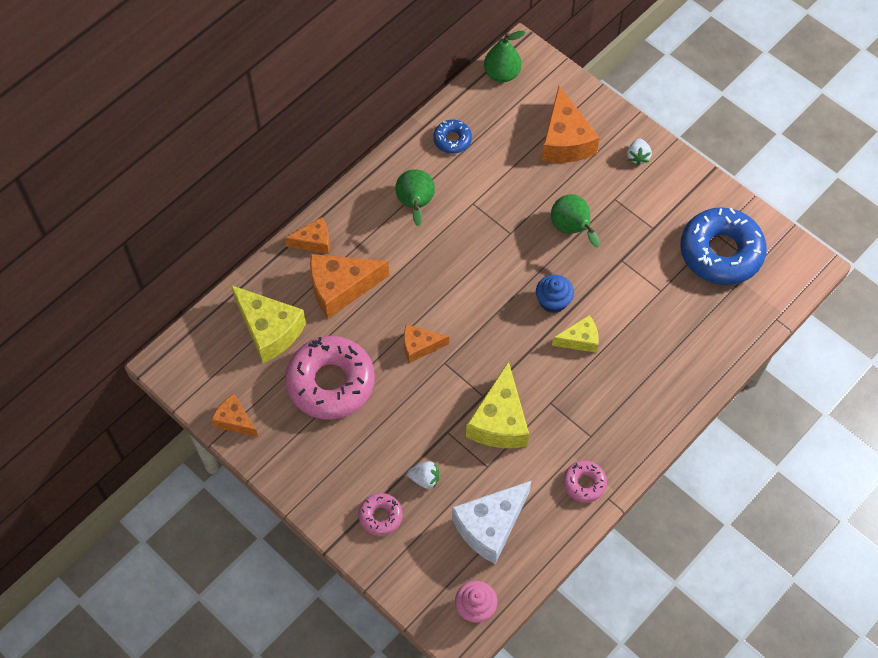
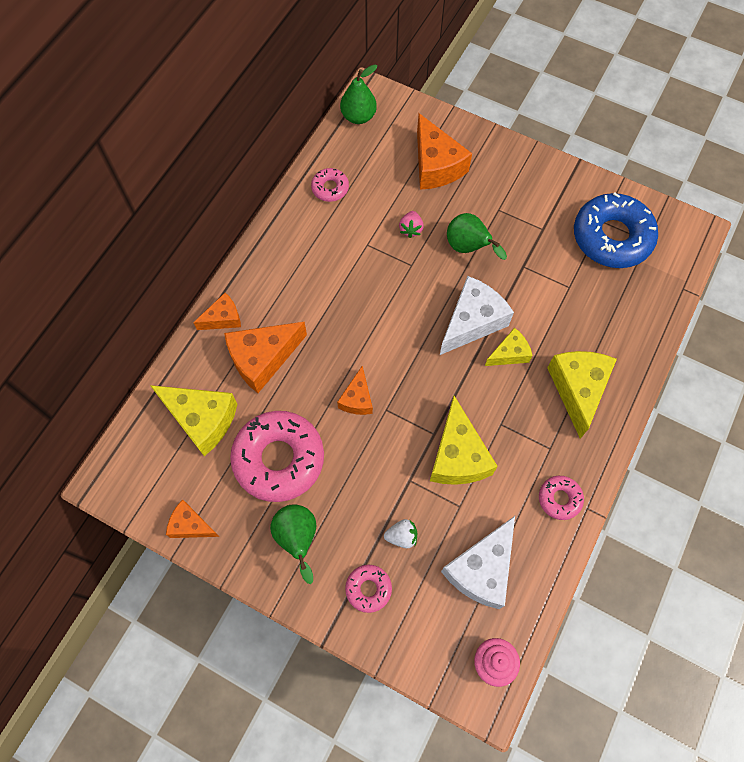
camera: 15 degrees left, 5 degrees up
green pear [395,169,435,226] -> green pear moved to [270,504,317,584]
orange cheese [404,325,449,363] -> orange cheese turned 60 degrees counterclockwise [337,366,373,415]
blue donut [433,120,472,154] -> pink donut [311,168,349,202]
blue cupcake [536,275,574,313] -> white cheese [440,276,514,355]
white strawberry [627,138,652,165] -> none
none -> pink strawberry [399,211,424,238]
none -> yellow cheese [547,351,617,439]

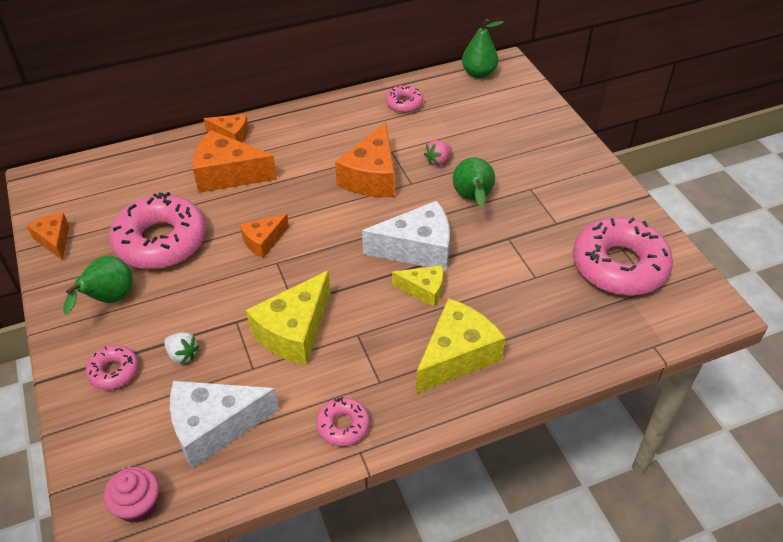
camera: 40 degrees right, 20 degrees down
yellow cheese [150,385,237,456] -> none
orange cheese [417,113,472,190] -> orange cheese moved to [335,122,395,197]
blue donut [574,192,658,268] -> pink donut [573,217,673,296]

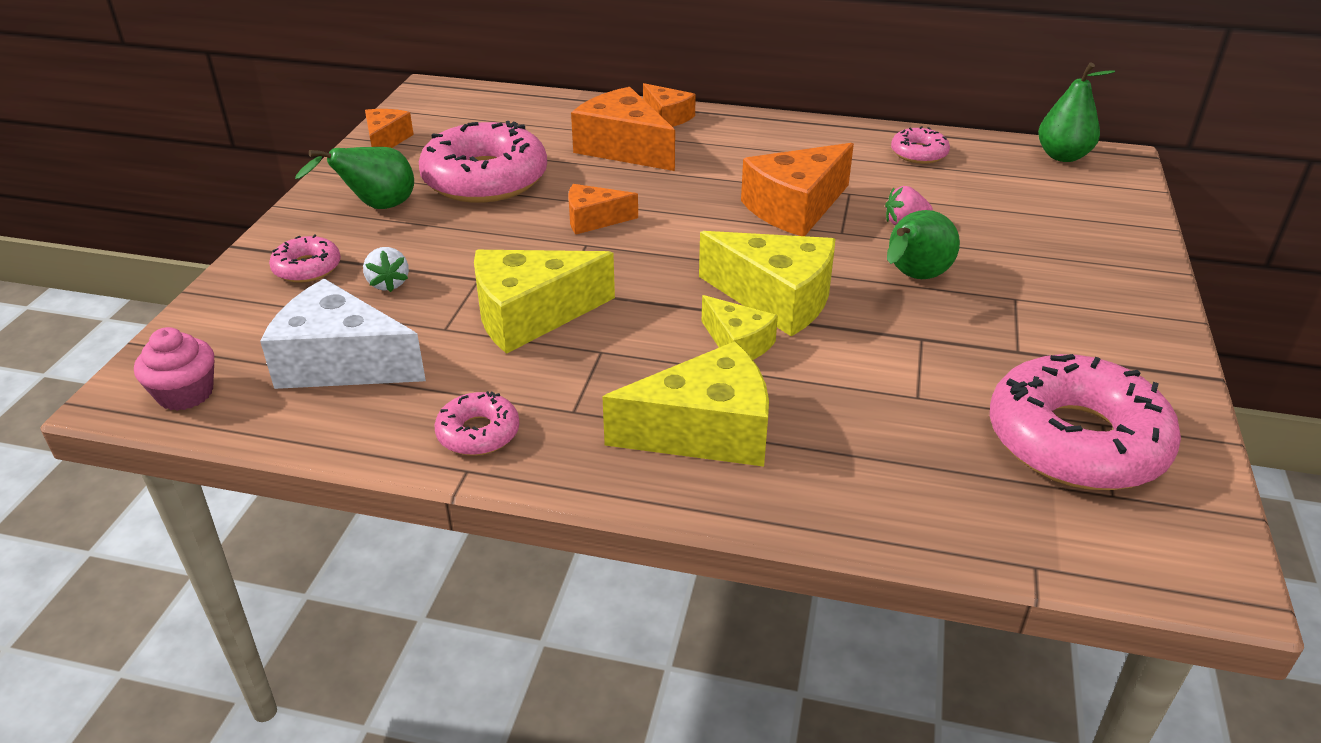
camera: 35 degrees right, 10 degrees down
white cheese [362,201,450,271] -> yellow cheese [699,231,835,337]

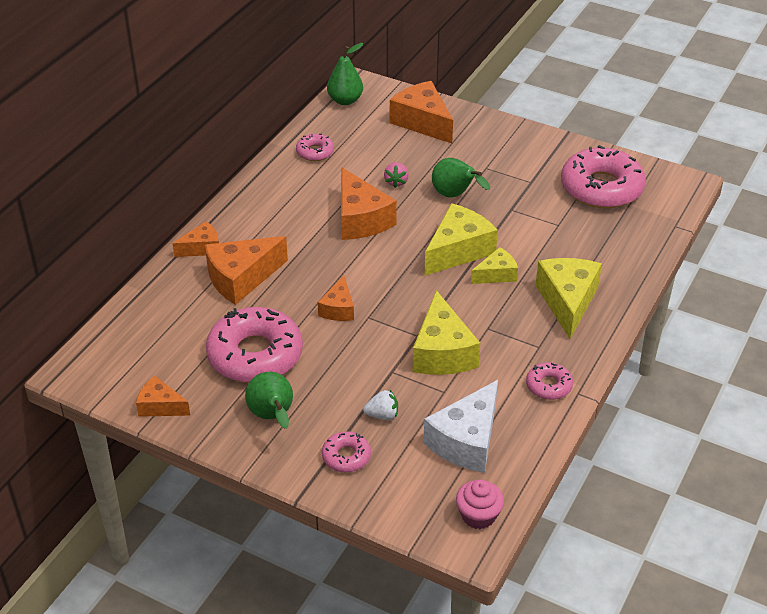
camera: 75 degrees left, 5 degrees up
none -> orange cheese [390,81,453,143]

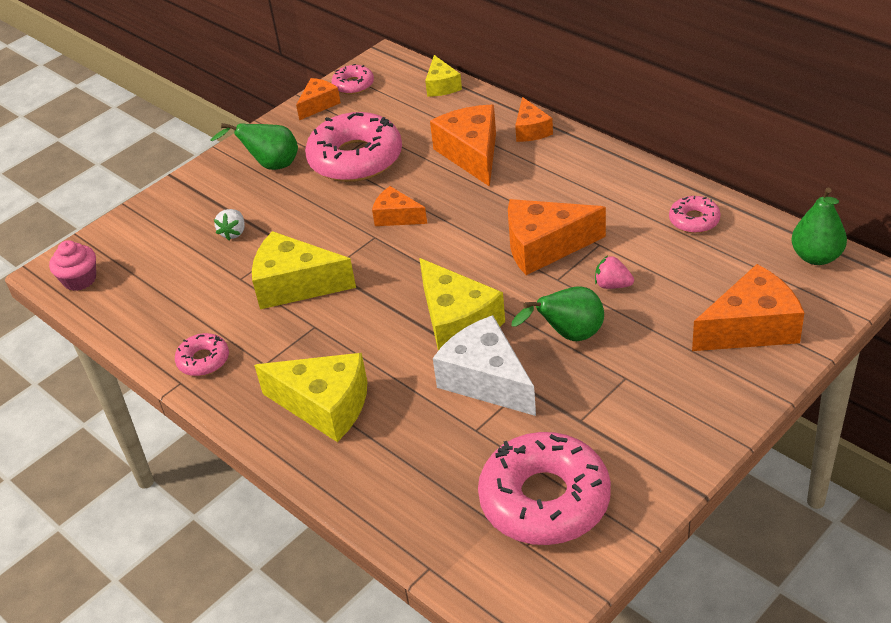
camera: 110 degrees right, 0 degrees up
pink donut [322,431,371,473] -> pink donut moved to [332,64,374,94]
white cheese [423,380,498,473] -> white cheese moved to [433,315,536,416]
yellow cheese [471,247,518,284] -> yellow cheese moved to [425,55,462,97]

